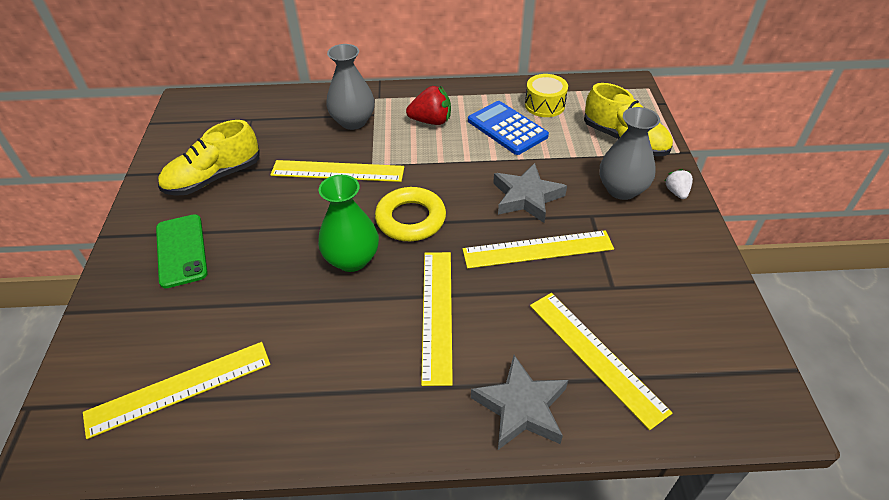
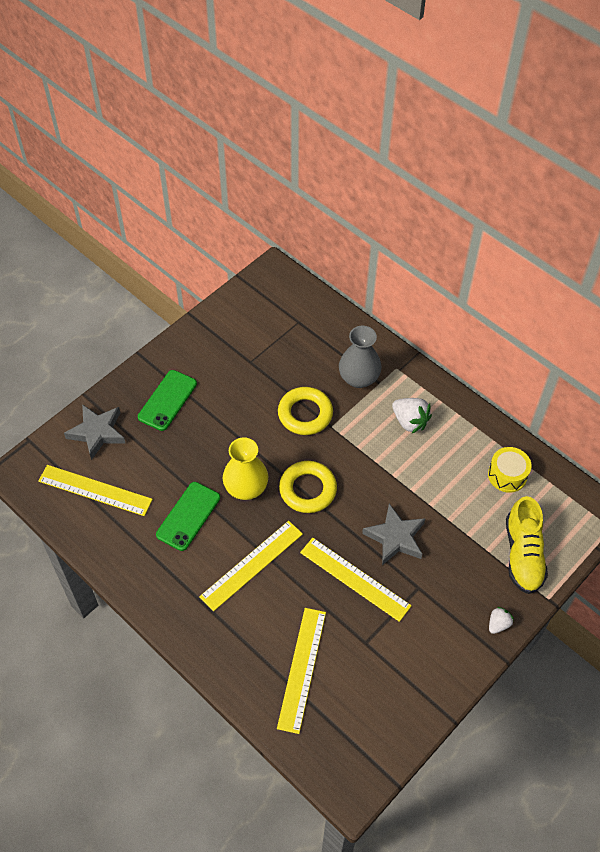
camera: 45 degrees right, 10 degrees up
yellow shoe [158,120,259,196] -> none
yellow ruler [270,160,404,182] -> yellow ring [278,387,333,435]
green vase [318,175,379,272] -> yellow vase [223,438,268,500]
red strawberry [406,86,451,125] -> white strawberry [392,398,432,433]
blue calculator [468,101,549,155] -> none
grey star [471,355,568,450] -> grey star moved to [64,404,126,460]
grey vase [600,107,660,200] -> none
none -> green phone [156,482,220,551]

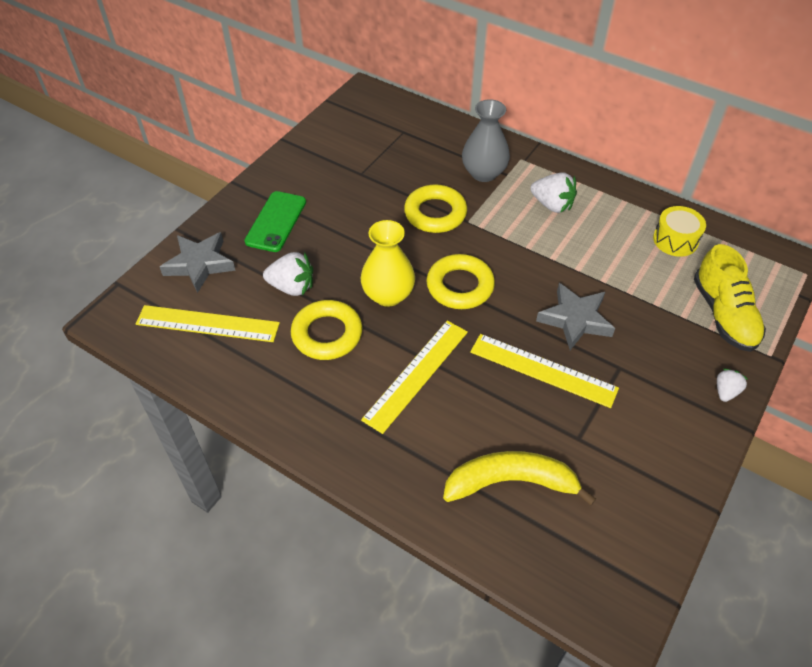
camera: 10 degrees left, 5 degrees down
green phone [156,482,220,551] -> yellow ring [291,300,362,360]
yellow ruler [277,608,326,734] -> yellow banana [443,451,596,505]
none -> white strawberry [263,252,313,296]

